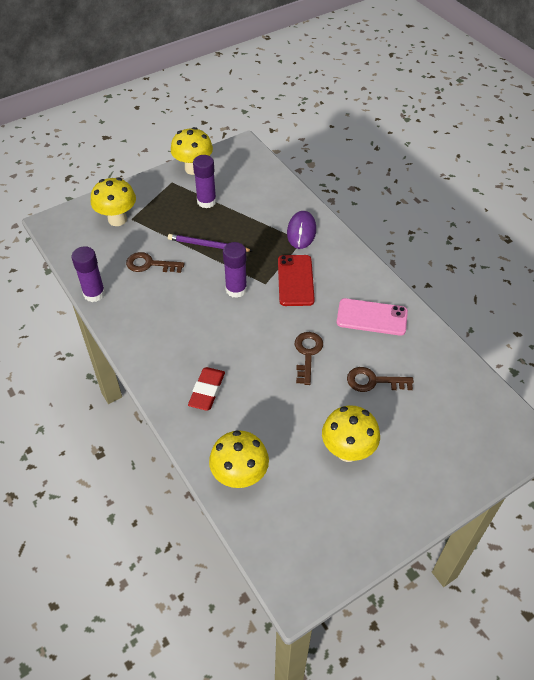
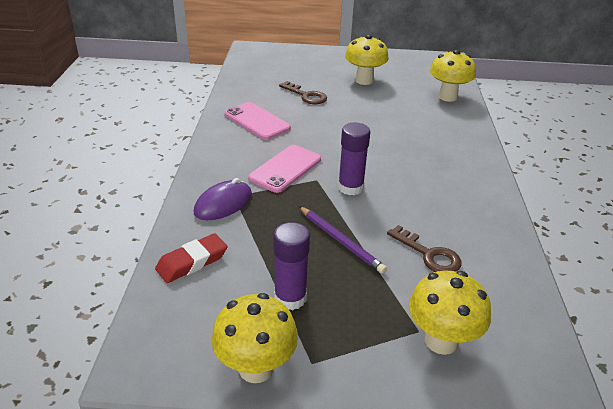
camera: 145 degrees left, 15 degrees down
purple glue stick [71,246,105,302] -> none
red eraser [188,367,225,411] -> red eraser moved to [155,233,227,283]
red phone [278,255,315,306] -> pink phone [248,145,321,193]
brown key [295,332,323,385] -> none

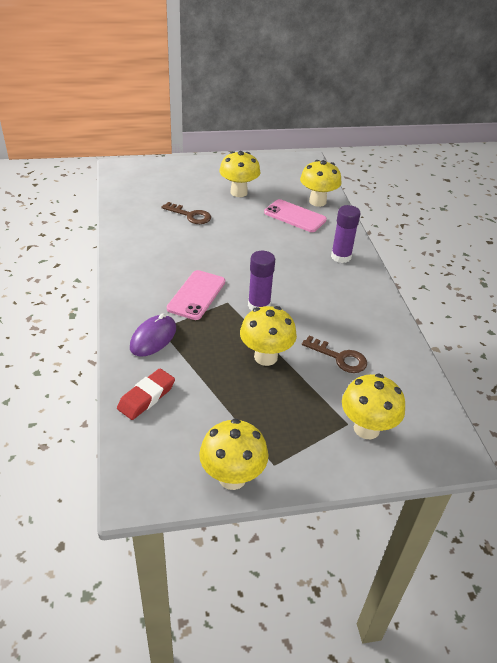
camera: 15 degrees left, 5 degrees up
pink phone [225,102,291,140] -> pink phone moved to [264,199,327,232]
purple glue stick [273,222,310,310] -> purple glue stick moved to [331,205,361,263]
purple pencil [299,206,387,274] -> yellow mushroom [240,306,297,366]

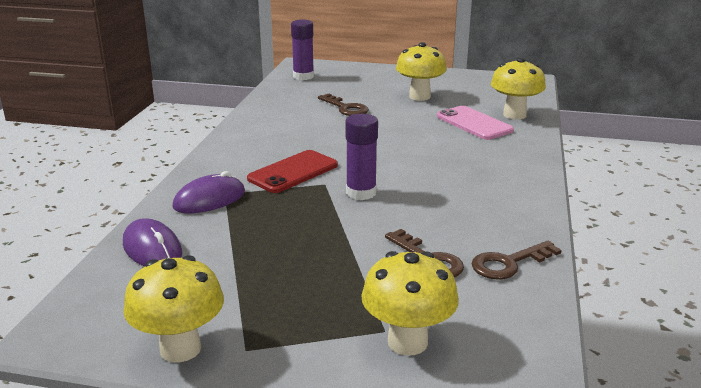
camera: 25 degrees right, 15 degrees down
red eraser [117,369,175,420] -> purple mouse [123,218,182,266]
pink phone [167,270,225,320] -> red phone [247,150,338,193]
yellow mushroom [240,306,297,366] -> none
purple glue stick [331,205,361,263] -> purple glue stick moved to [291,20,314,80]
none -> brown key [471,241,562,280]

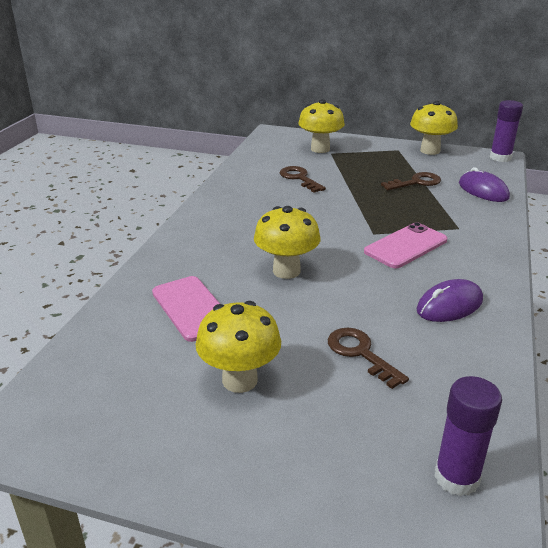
camera: 175 degrees left, 5 degrees up
purple mouse [172,171,245,213] -> purple mouse moved to [416,279,483,322]
red phone [247,150,338,193] -> pink phone [364,222,448,268]
purple glue stick [345,114,378,200] -> purple glue stick moved to [490,100,523,162]
brown key [471,241,562,280] -> brown key moved to [381,172,441,190]
yellow mushroom [491,57,546,119] -> yellow mushroom moved to [254,206,320,279]

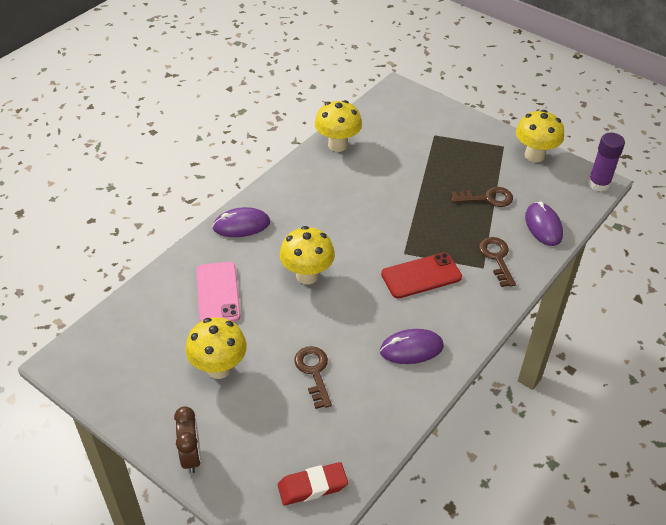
camera: 20 degrees right, 15 degrees up
brown key [280,166,326,193] -> brown key moved to [479,237,516,287]
yellow mushroom [298,99,345,153] -> yellow mushroom moved to [315,100,362,152]
pink phone [364,222,448,268] -> red phone [381,253,462,299]
purple glue stick [434,376,502,496] -> red eraser [278,462,348,505]
none -> brown clock [174,406,201,474]
none -> purple mouse [212,207,270,237]

